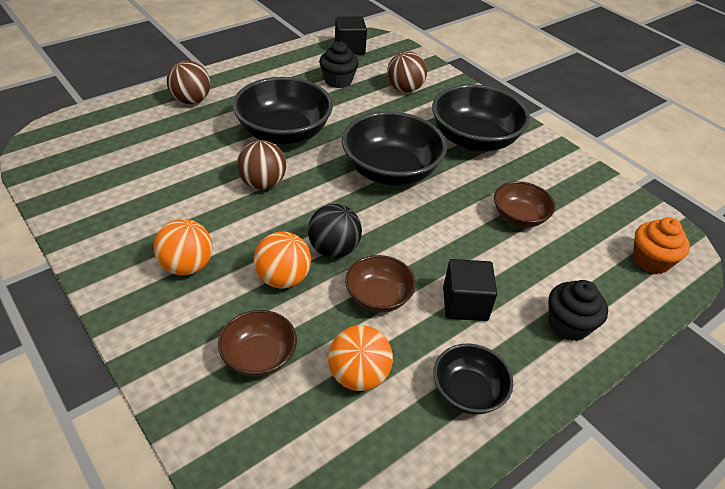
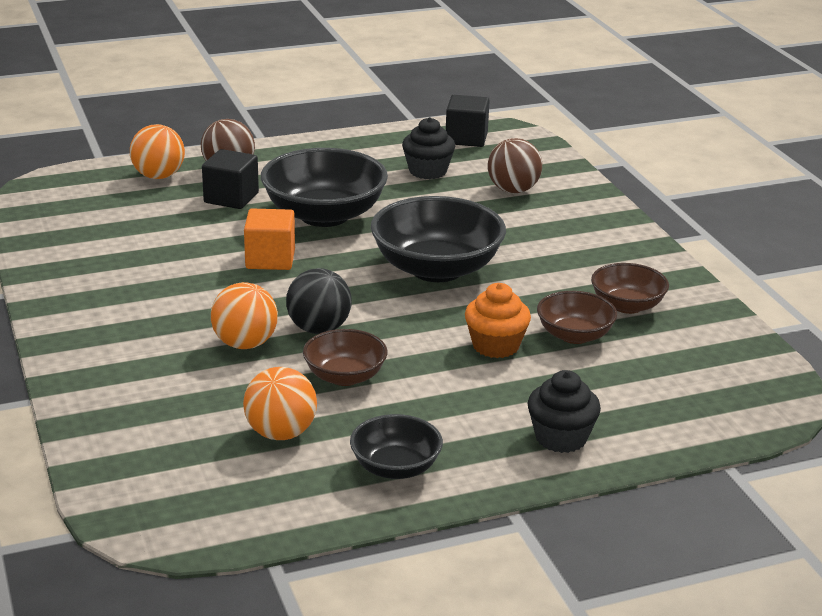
camera: 20 degrees right, 15 degrees down
orange ball [154,219,213,276] -> orange ball moved to [130,124,185,179]
brown bowl [218,310,297,377] -> brown bowl moved to [591,263,669,314]
brown ball [237,140,286,190] -> orange cube [244,209,295,270]
black bowl [432,84,530,151] -> none
black cube [443,259,497,321] -> black cube moved to [202,149,259,209]
orange cupcake [633,217,690,274] -> orange cupcake moved to [465,283,531,358]

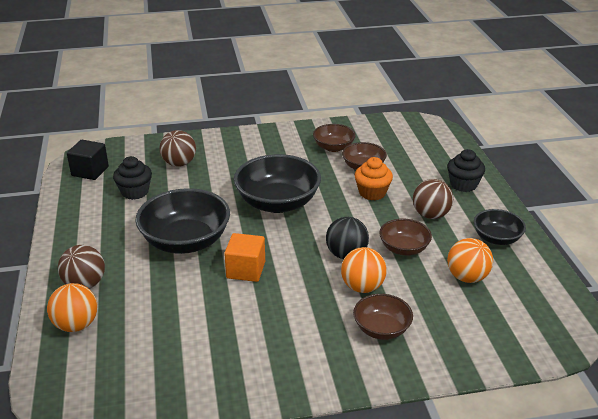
camera: 80 degrees left, 5 degrees up
black cube [202,149,259,209] -> none
none -> brown bowl [353,294,413,340]
none -> brown ball [413,179,453,219]

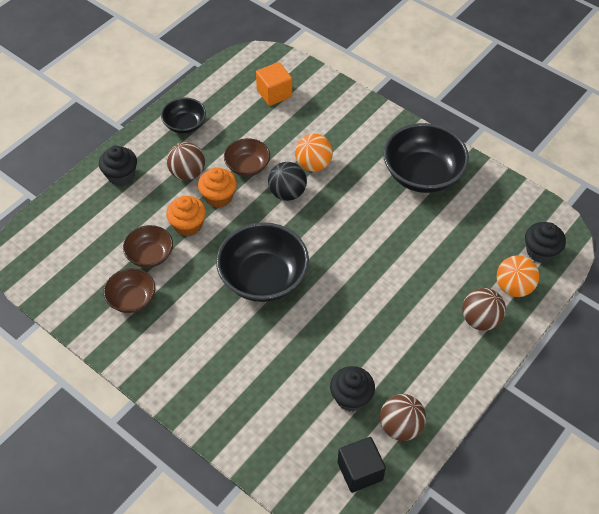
camera: 130 degrees left, 20 degrees up
black bowl [135,188,230,254] -> black bowl moved to [383,123,469,193]
brown ball [160,130,196,167] -> brown ball moved to [380,394,426,441]
orange cube [224,233,265,282] -> orange cube moved to [256,62,292,106]
brown bowl [353,294,413,340] -> none
orange ball [447,238,493,283] -> none
none -> orange cupcake [198,167,237,208]
none -> black cupcake [525,222,566,263]

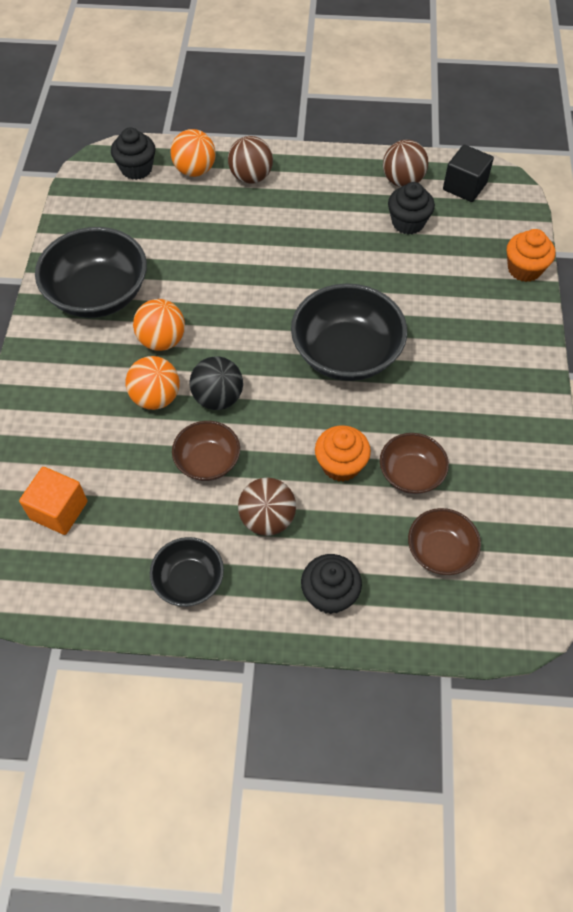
camera: 125 degrees left, 5 degrees up
brown bowl [104,268,155,313] -> brown bowl moved to [408,508,481,575]
orange cupcake [198,167,237,208] -> orange cupcake moved to [507,229,555,282]
none -> orange ball [133,299,185,351]

